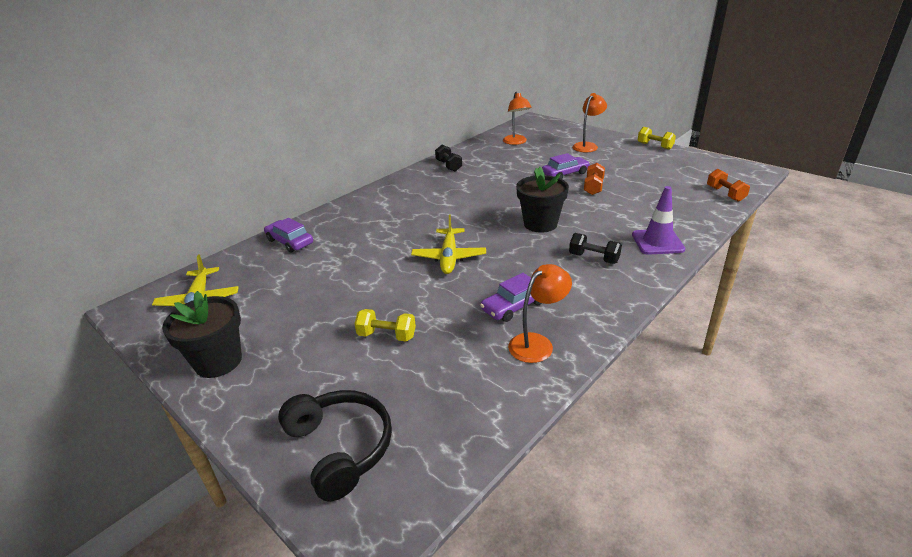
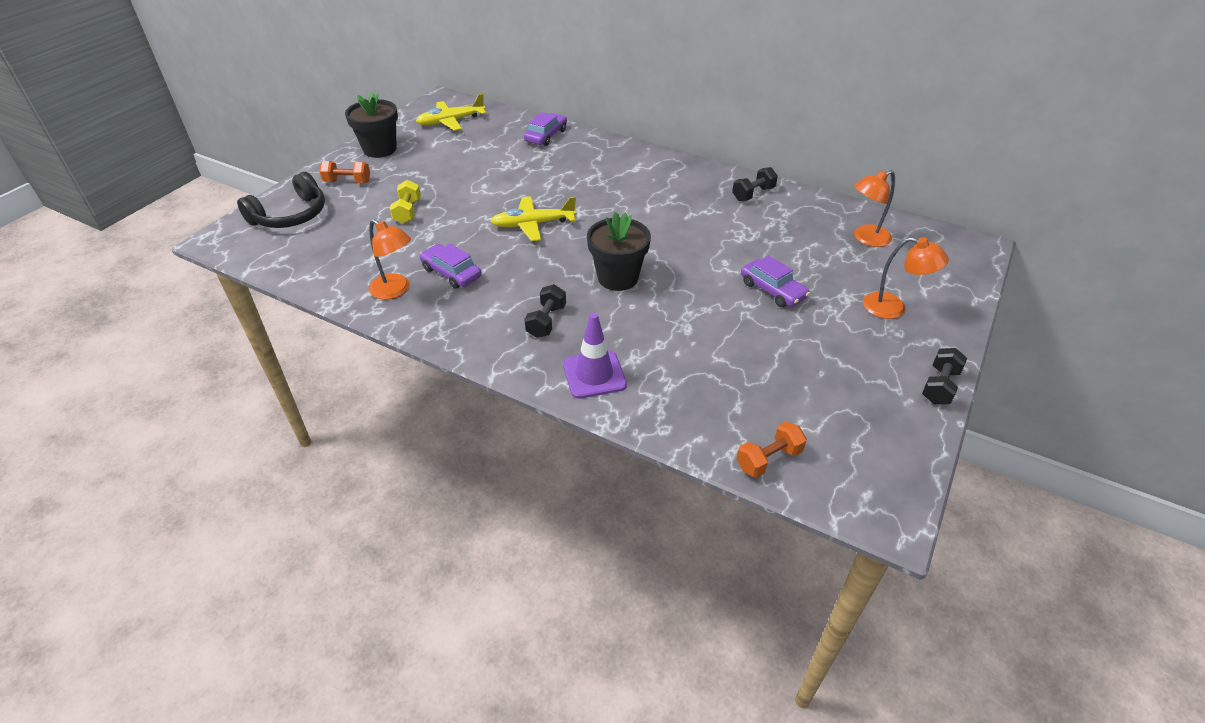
camera: 75 degrees right, 10 degrees up
orange dumbbell [584,163,605,195] -> orange dumbbell moved to [319,161,370,183]
yellow dumbbell [638,127,676,150] -> black dumbbell [922,348,967,404]

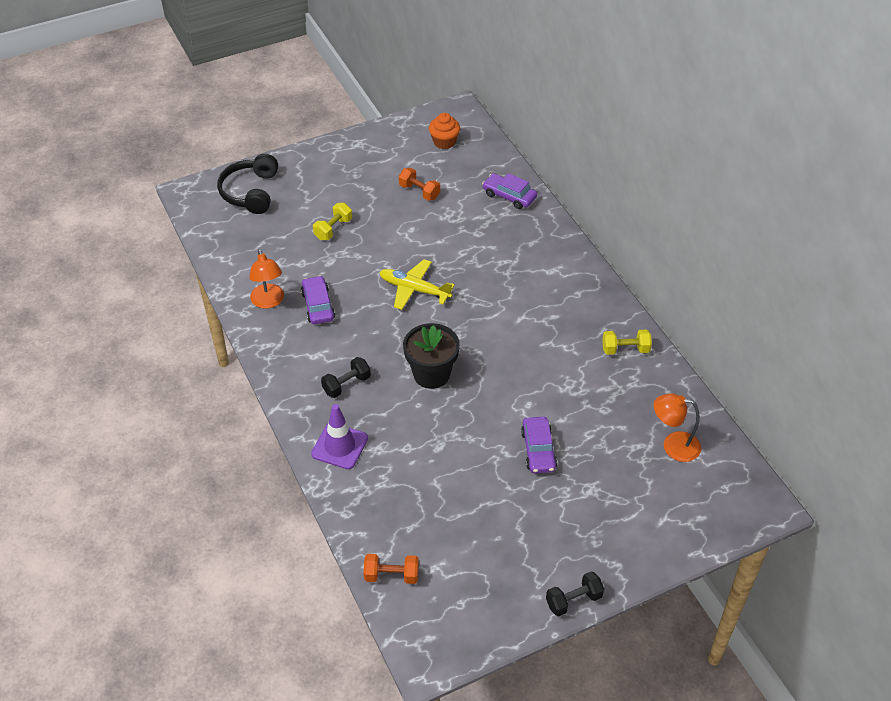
camera: 35 degrees right, 5 degrees up
black headphones [237,172,325,228] -> black headphones turned 105 degrees clockwise [217,154,278,214]
orange dumbbell [319,161,370,183] -> orange dumbbell moved to [399,168,440,201]
black flower pot [345,92,398,158] -> none
yellow plane [416,94,486,131] -> orange cupcake [429,113,460,149]
purple car [524,112,567,146] -> purple car turned 120 degrees counterclockwise [482,173,537,209]
black dumbbell [732,167,778,201] -> yellow dumbbell [602,329,652,355]
orange lamp [863,237,949,319] -> none

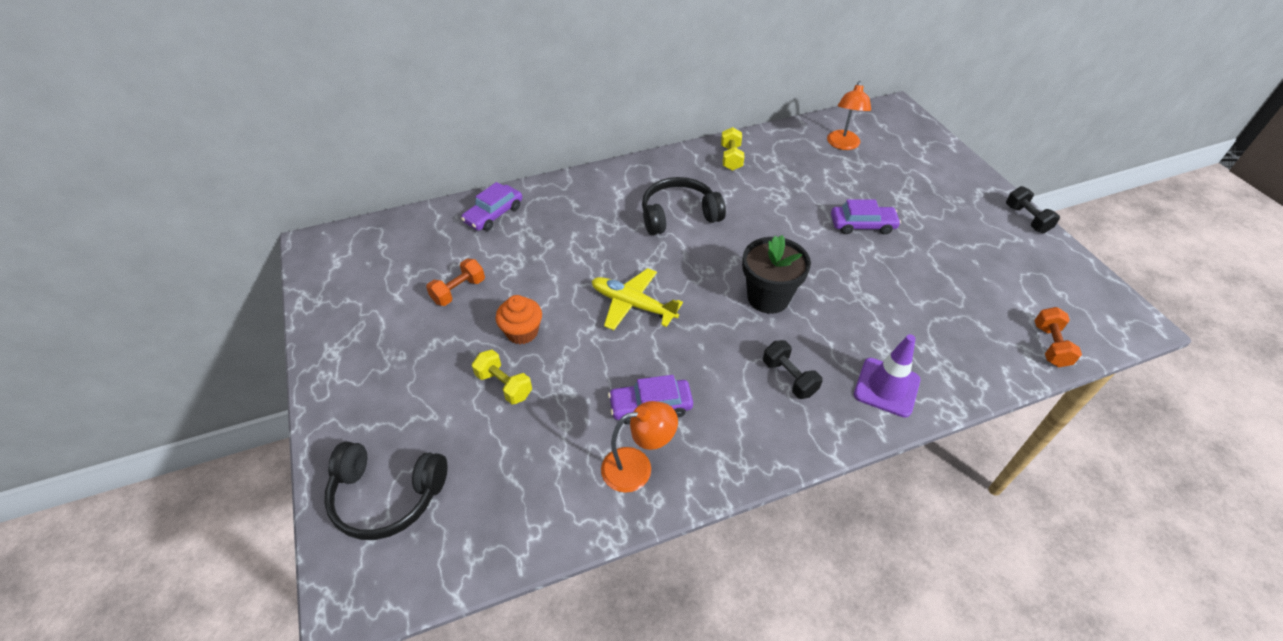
camera: 85 degrees left, 0 degrees up
yellow plane [379,259,455,310] -> yellow plane turned 90 degrees clockwise [592,268,683,330]
orange cupcake [429,113,460,149] -> orange cupcake moved to [495,295,542,344]
none -> black headphones [642,177,726,235]

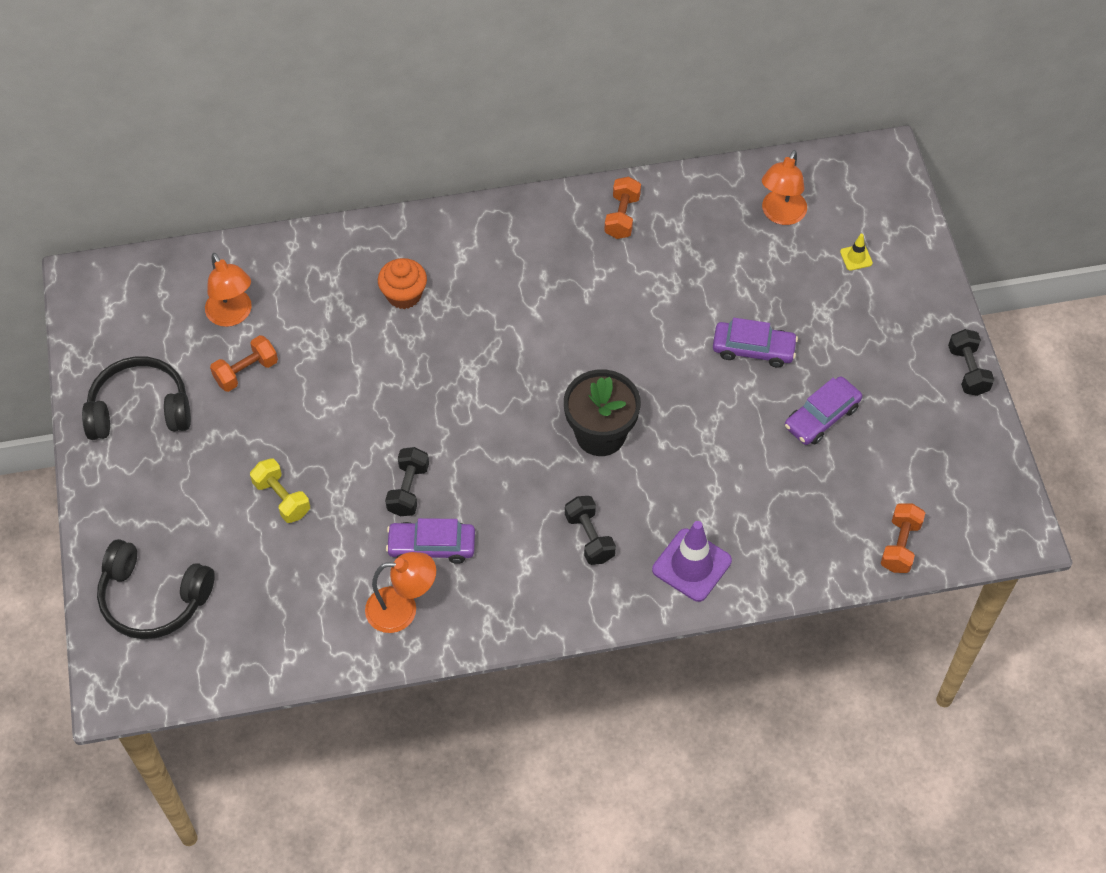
camera: 10 degrees right, 10 degrees up
purple car [461,182,522,231] -> purple car moved to [785,376,862,445]
orange cupcake [495,295,542,344] -> orange cupcake moved to [378,258,427,309]
yellow plane [592,268,683,330] -> none
black headphones [642,177,726,235] -> black headphones moved to [82,356,191,440]
yellow dumbbell [721,127,744,171] -> orange dumbbell [604,177,641,239]
none -> orange lamp [205,253,252,327]
none -> black dumbbell [385,447,429,516]
none -> yellow traffic cone [840,234,873,271]

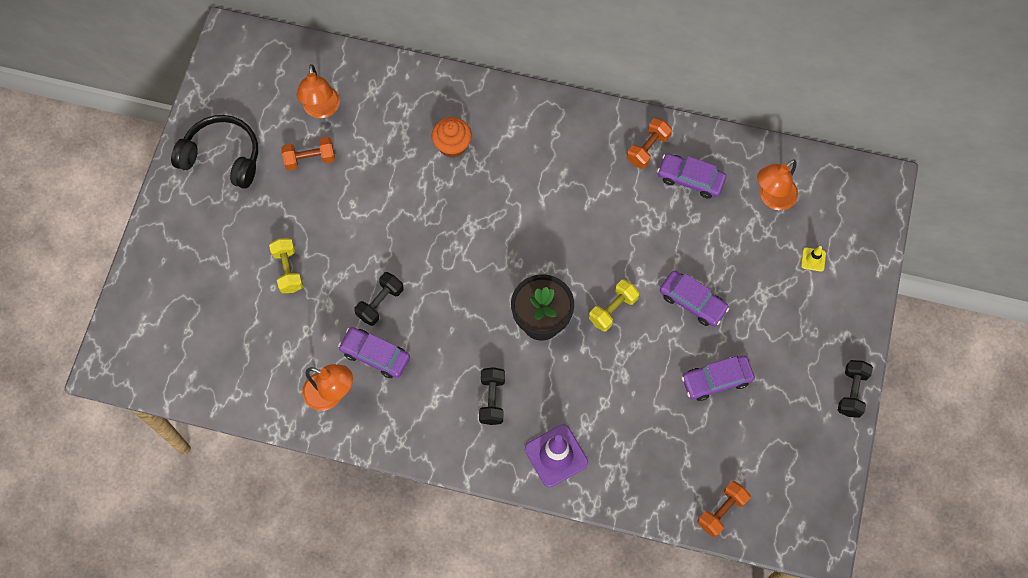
camera: 25 degrees right, 10 degrees up
black headphones [97,539,215,639] -> none
none -> yellow dumbbell [589,279,639,332]
none -> purple car [657,153,726,199]

